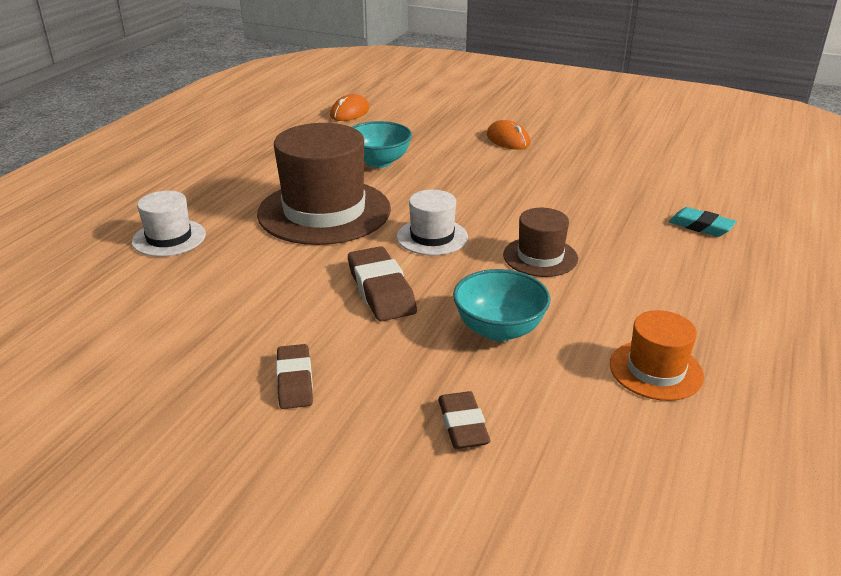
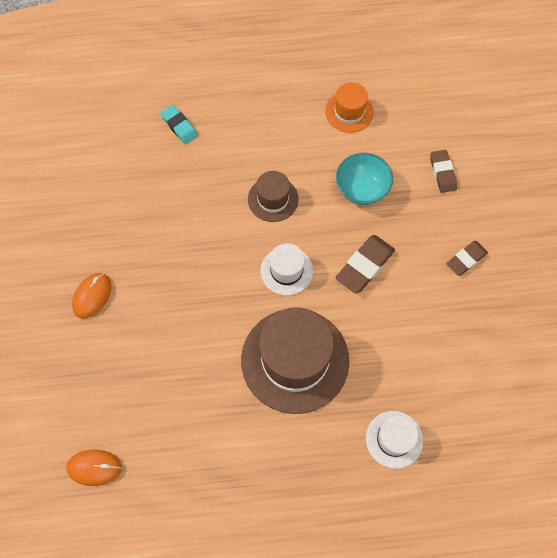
camera: 120 degrees left, 35 degrees up
turquoise bowl [352,121,412,168] -> none
brown eraser [438,391,490,449] -> brown eraser turned 60 degrees counterclockwise [431,150,457,193]
turquoise eraser [669,207,736,237] -> turquoise eraser turned 45 degrees counterclockwise [160,105,198,144]

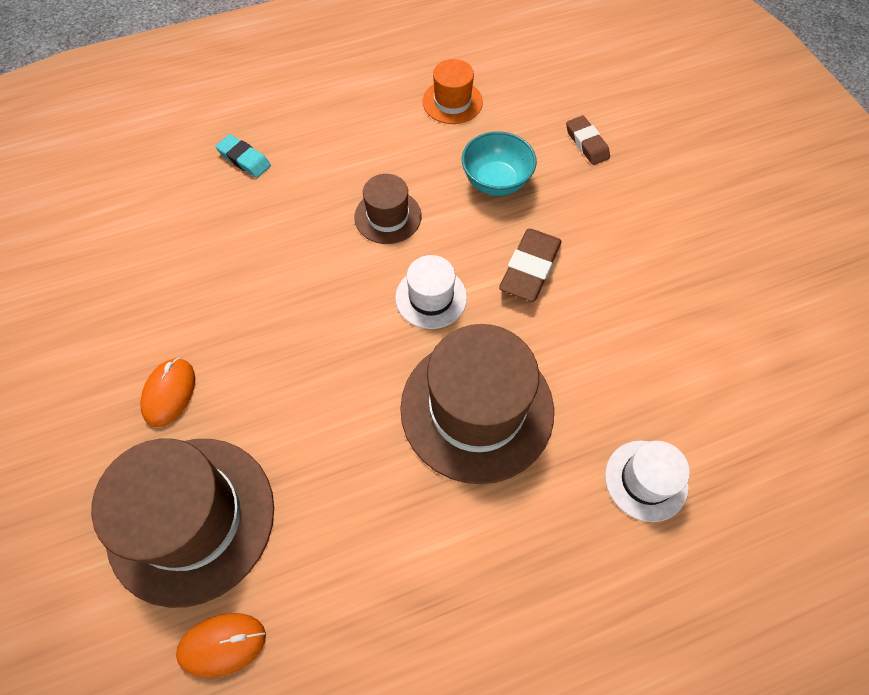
camera: 15 degrees left, 5 degrees down
brown eraser [446,241,488,276] -> none
none -> brown hat [91,438,274,608]

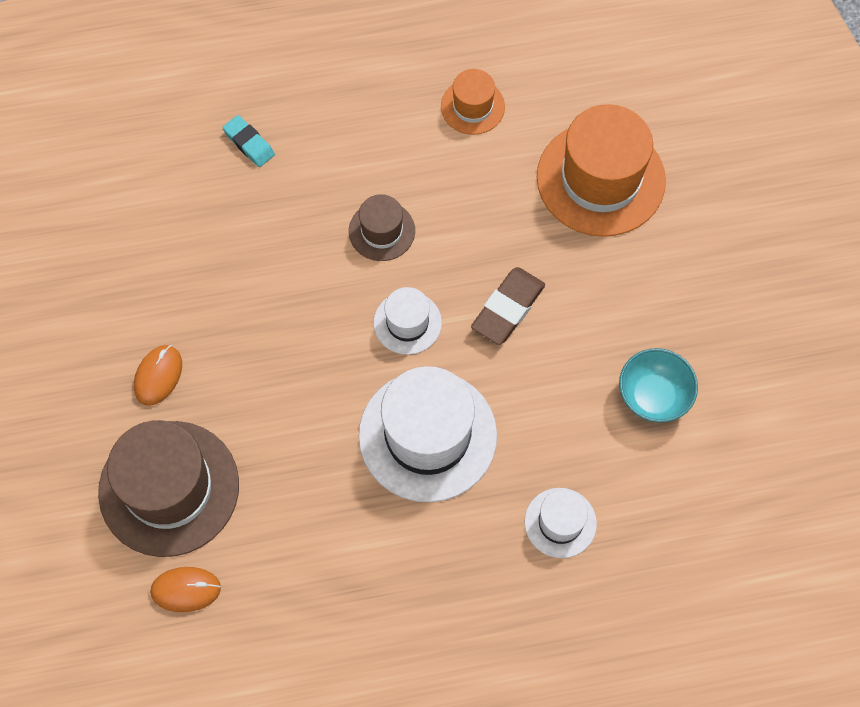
camera: 10 degrees right, 5 degrees up
brown hat [400,324,554,484] -> white hat [359,366,497,502]
turquoise bowl [462,131,537,196] -> turquoise bowl moved to [619,348,698,422]
brown eraser [566,116,610,165] -> orange hat [537,104,666,237]

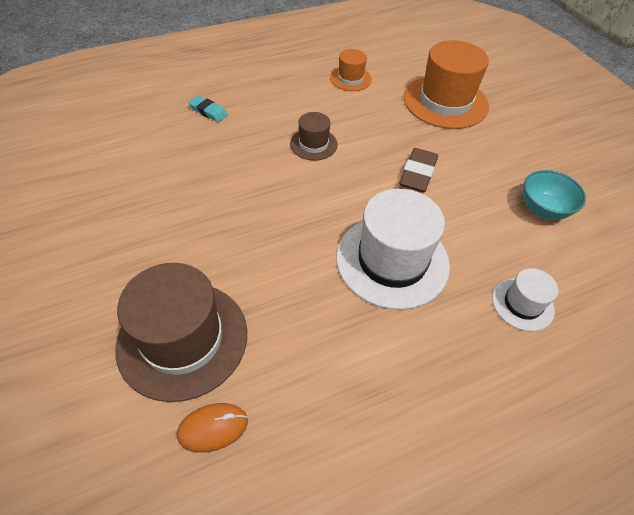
camera: 15 degrees left, 15 degrees down
orange mouse [134,345,182,406] -> none
white hat [373,287,442,355] -> none

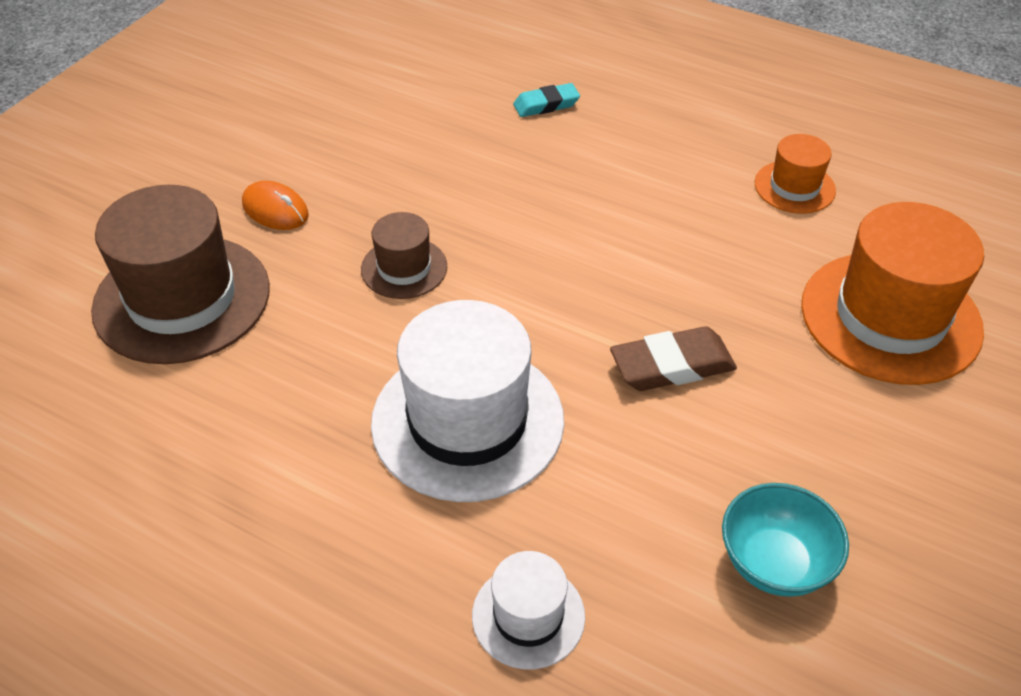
camera: 55 degrees right, 5 degrees down
orange mouse [177,403,248,453] -> orange mouse moved to [242,181,309,230]
turquoise eraser [188,95,228,122] -> turquoise eraser turned 75 degrees clockwise [513,83,580,117]
brown hat [290,112,338,160] -> brown hat moved to [361,212,447,299]

